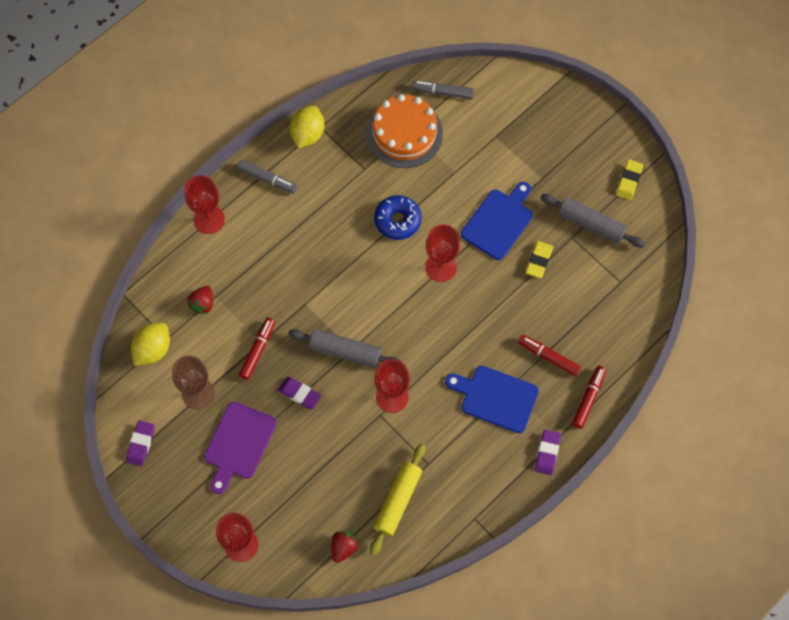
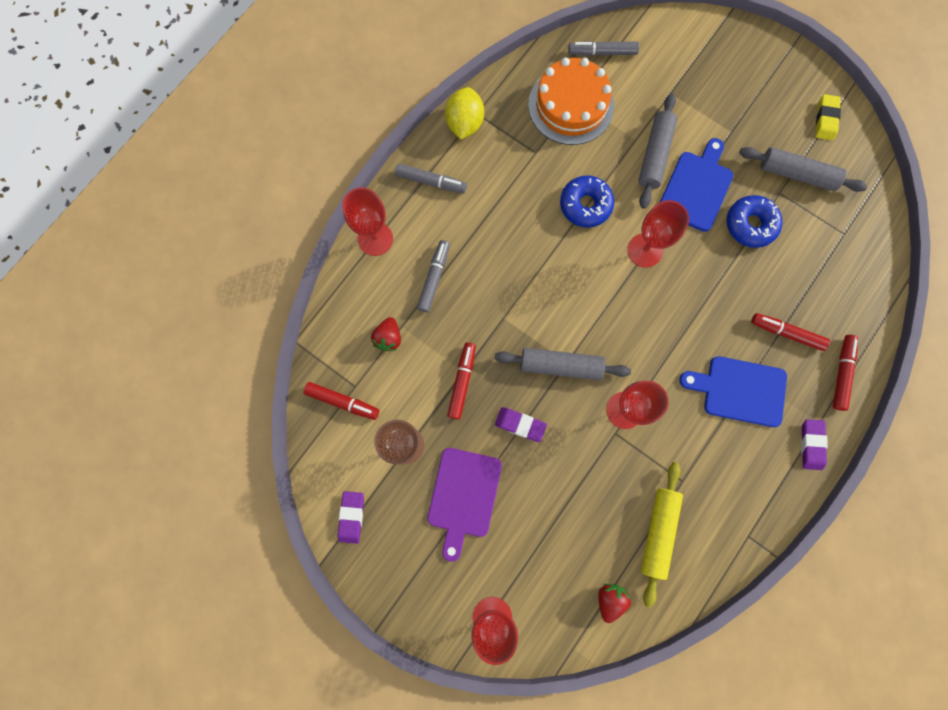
camera: 10 degrees left, 10 degrees up
yellow lemon [131,323,170,366] -> red marker [303,382,379,420]
yellow eraser [526,241,553,278] -> blue donut [727,195,783,248]
none -> grey marker [417,240,450,313]
none -> grey rolling pin [638,93,677,209]

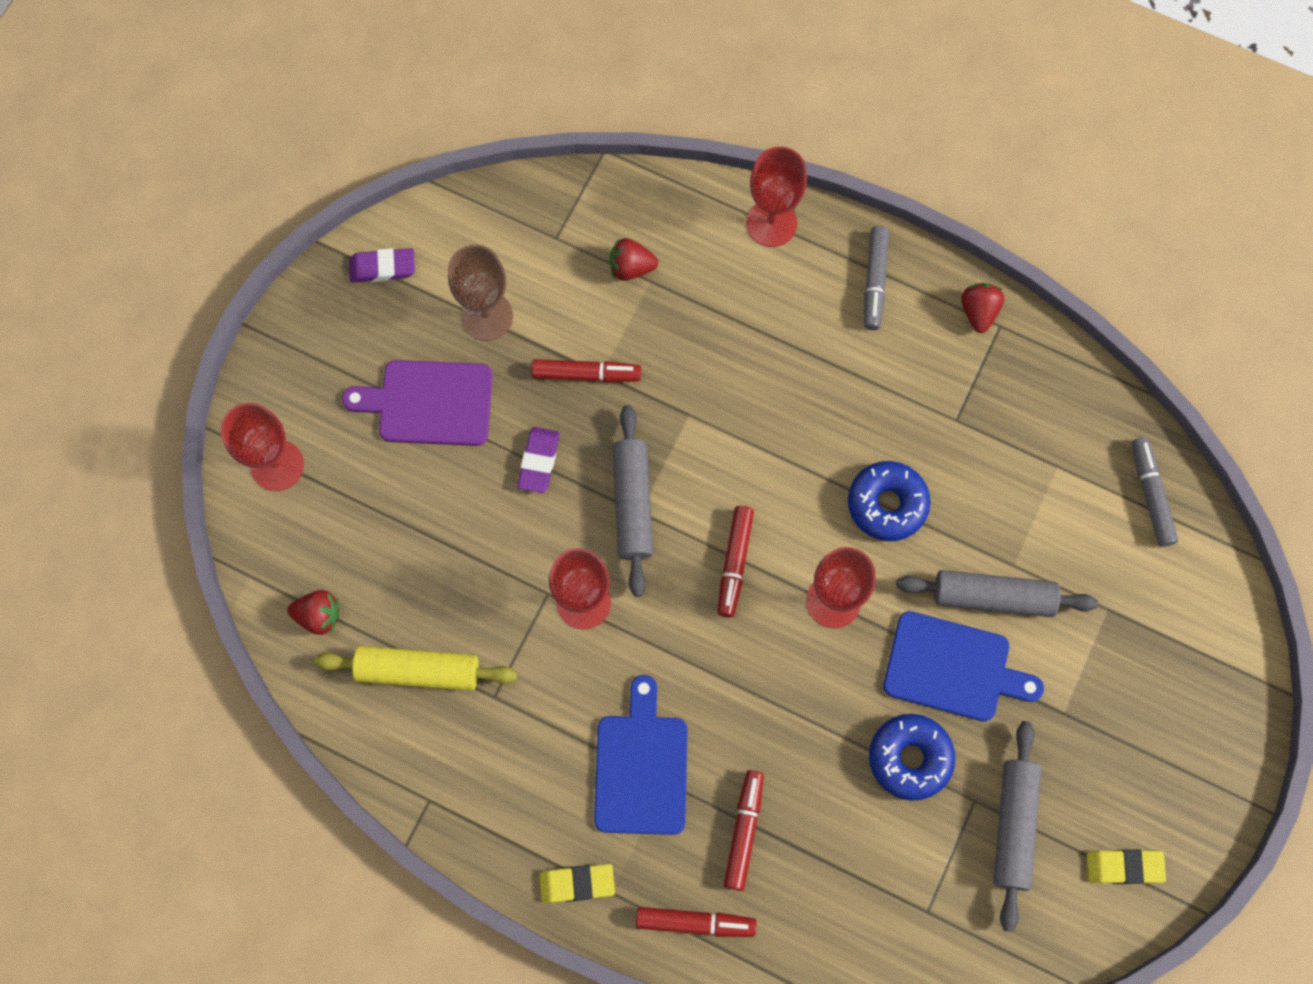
camera: 80 degrees right, 5 degrees down
red marker [303,382,379,420] -> red marker moved to [718,506,754,618]
grey marker [417,240,450,313] -> none
yellow lemon [445,87,484,140] -> red strawberry [961,283,1004,333]
orange cake [528,57,614,145] -> none
purple eraser [801,419,828,470] -> yellow eraser [539,864,615,903]

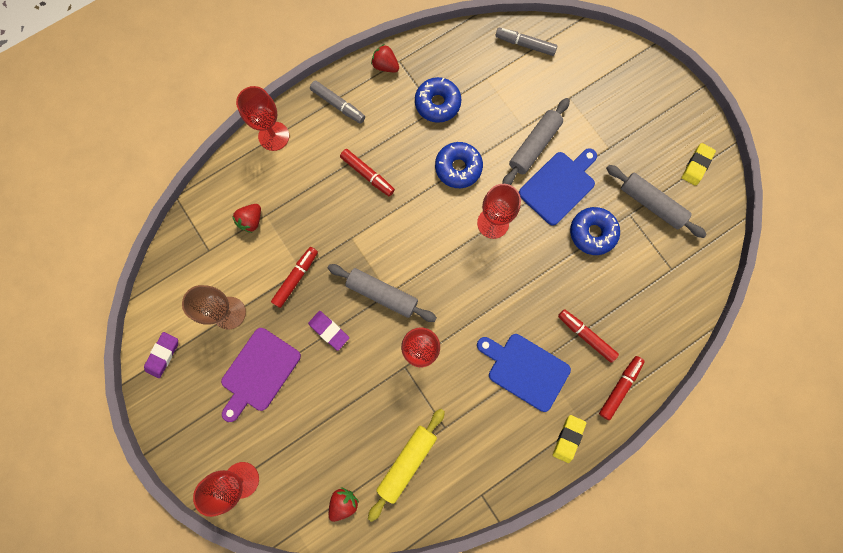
camera: 60 degrees left, 5 degrees up
red marker [718,506,754,618] -> red marker moved to [340,149,395,196]
none -> blue donut [415,77,462,123]

